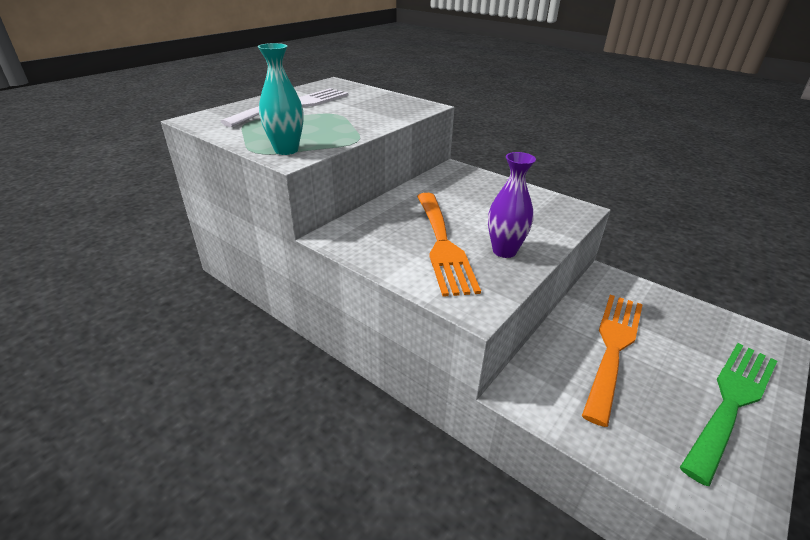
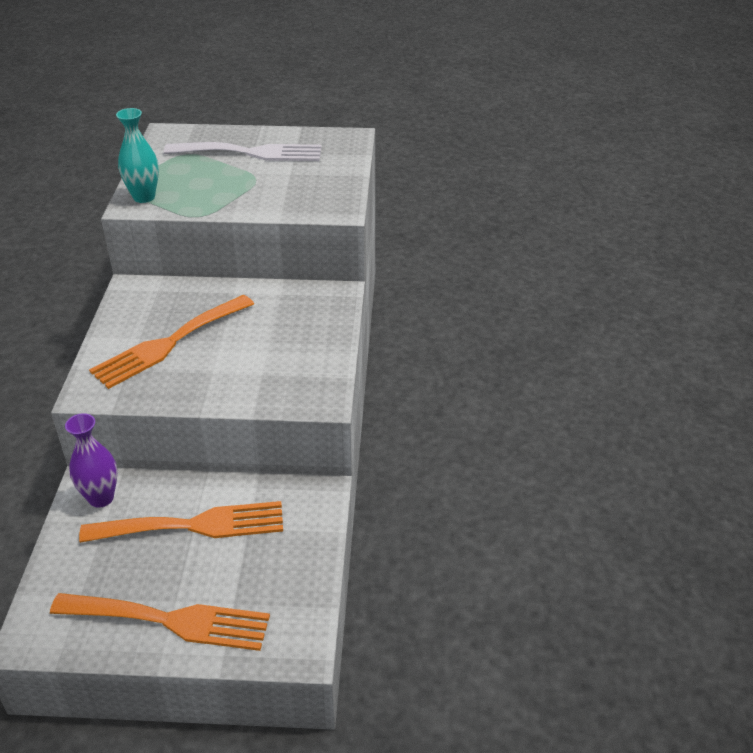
camera: 55 degrees right, 5 degrees up
purple vase [488,152,536,258] -> purple vase moved to [65,413,117,508]
green fork [680,343,777,486] -> orange fork [50,593,270,651]

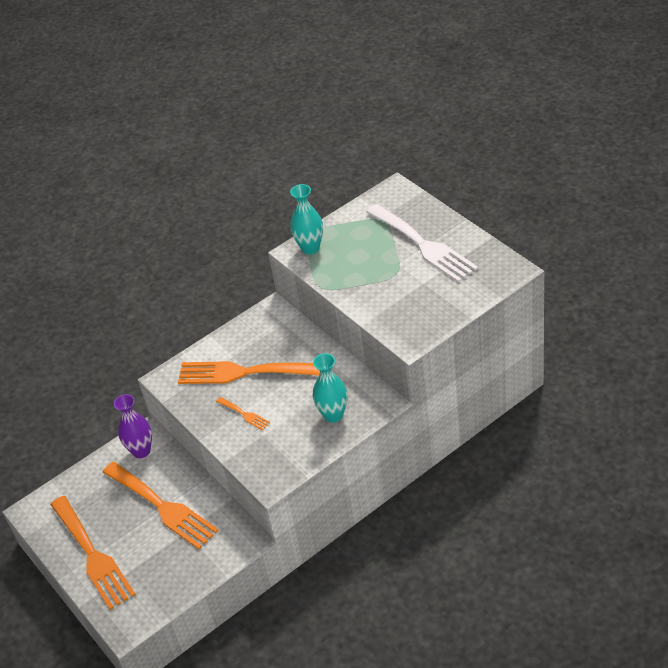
camera: 55 degrees right, 5 degrees up
none -> orange fork [216,397,270,430]
none -> turquoise vase [313,353,348,423]

